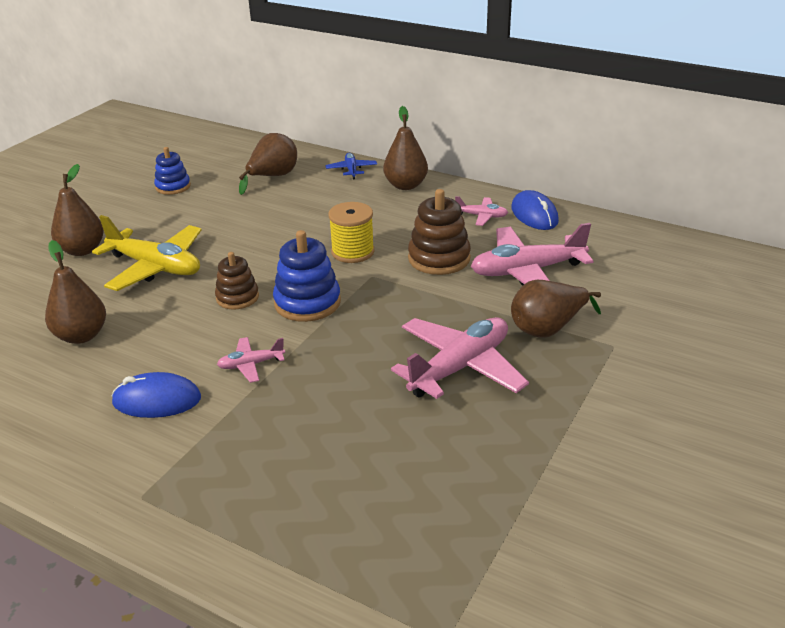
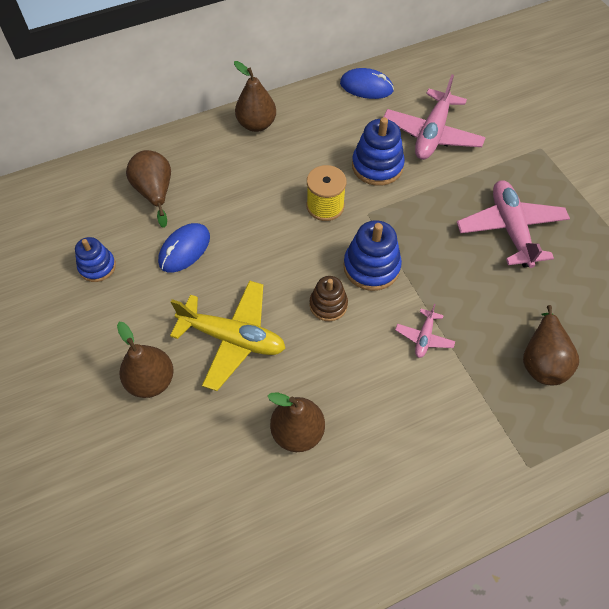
camera: 55 degrees left, 25 degrees up
yellow plane [92,215,201,291] -> yellow plane turned 45 degrees clockwise [170,280,286,391]
blue mouse [111,372,201,418] -> blue mouse moved to [158,223,210,273]
blue plane [325,153,377,179] -> none
brown stacking toy [408,189,471,275] -> blue stacking toy [352,117,405,186]
pink plane [455,196,508,226] -> none
brown pear [511,280,601,338] -> brown pear moved to [523,305,579,385]

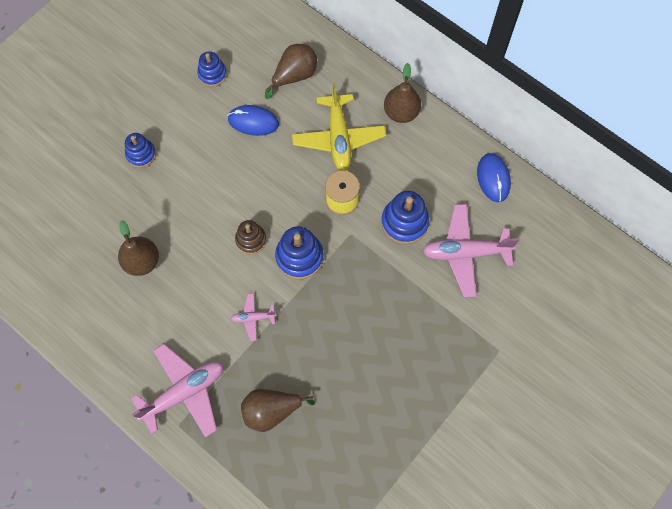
camera: 65 degrees right, 10 degrees up
brown pear [117,322,174,398] -> blue stacking toy [125,133,156,168]
yellow plane [170,280,286,391] -> yellow plane moved to [292,82,386,171]
pink plane [457,180,570,268] -> pink plane moved to [131,344,224,438]

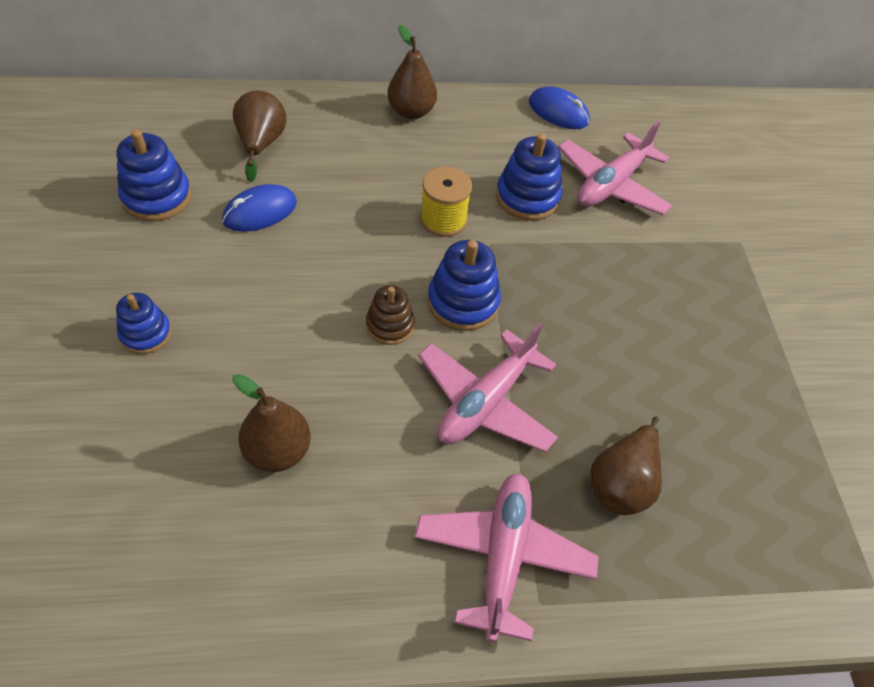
camera: 50 degrees left, 15 degrees down
blue stacking toy [197,51,227,87] -> blue stacking toy [117,130,191,221], size x1.54
pink plane [231,293,277,341] -> pink plane [418,323,558,452], size x2.06
yellow plane [292,82,386,171] -> none

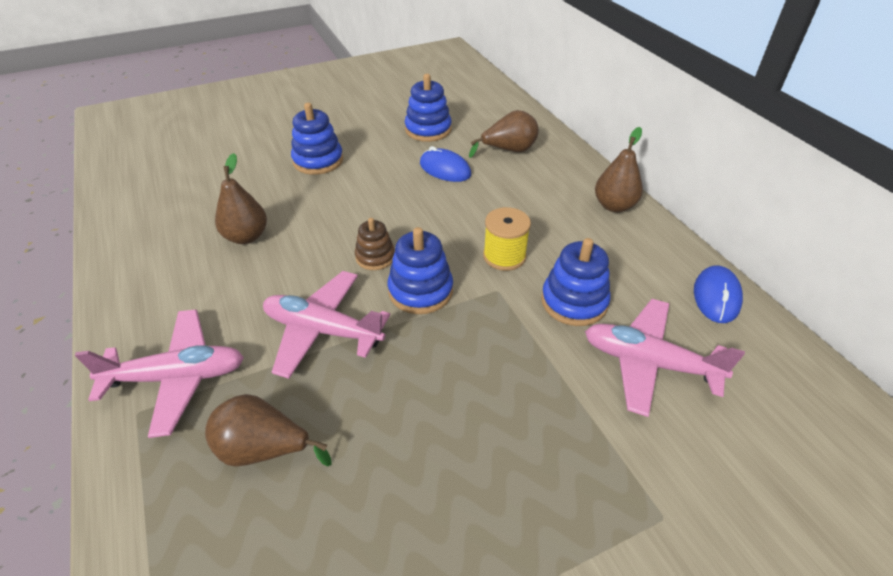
camera: 75 degrees right, 10 degrees down
blue stacking toy [116,293,171,354] -> blue stacking toy [291,103,343,175], size x1.54

